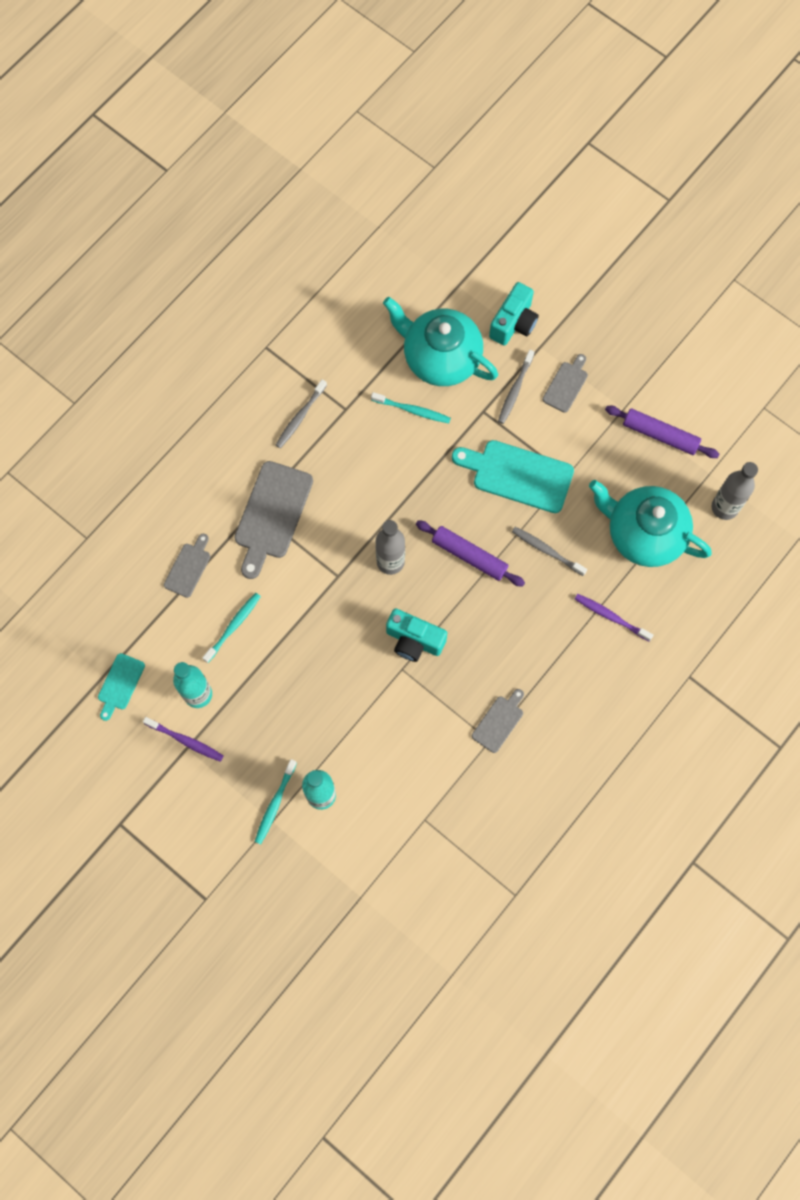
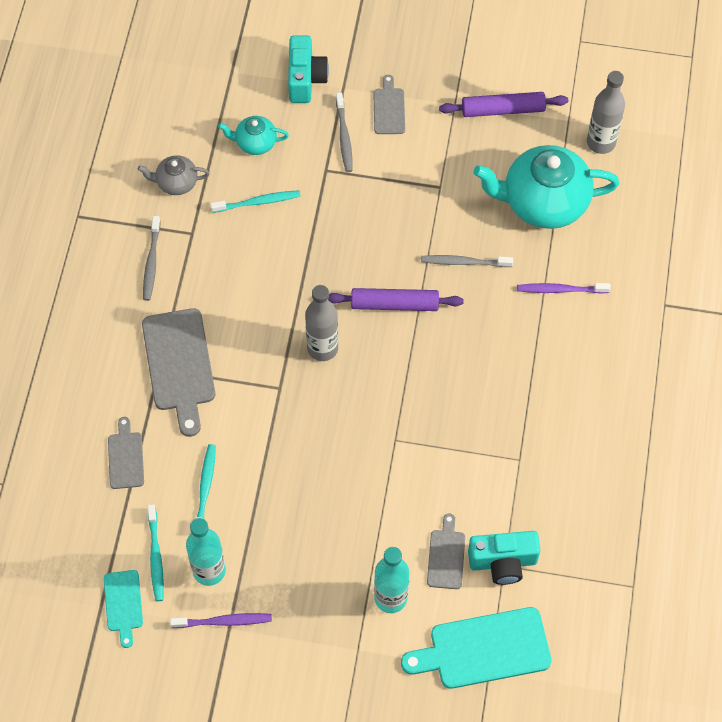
camera: 30 degrees left, 10 degrees down
turquoise toothbrush [255,759,297,844] -> turquoise toothbrush moved to [148,504,164,601]
turquoise teapot [383,297,498,386] -> turquoise teapot [218,116,289,155], size x0.49
turquoise camera [386,609,447,662] -> turquoise camera moved to [468,531,540,585]
turquoise cutting board [452,440,574,513] -> turquoise cutting board moved to [401,607,552,689]
grey cutting board [472,689,524,753] -> grey cutting board moved to [427,513,465,589]
none -> grey teapot [138,155,210,195]

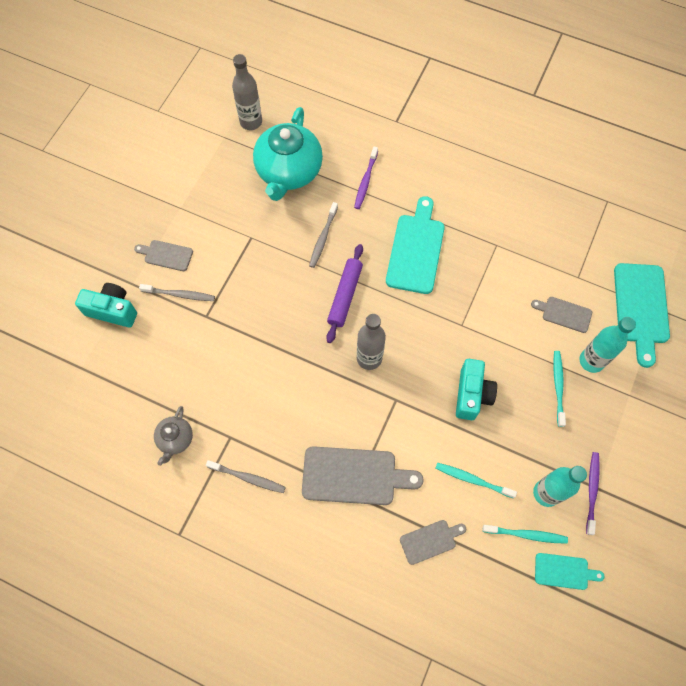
camera: 75 degrees left, 5 degrees up
grey cutting board [108,417,144,489] -> grey cutting board turned 150 degrees clockwise [400,520,466,565]
turquoise toothbrush [210,190,300,213] -> turquoise toothbrush moved to [553,351,566,427]
turquoise teapot [218,116,289,155] -> none
purple rolling pin [439,92,568,117] -> none
turquoise camera [468,531,540,585] -> turquoise camera moved to [456,359,497,420]
none -> turquoise cutting board [386,196,445,294]

